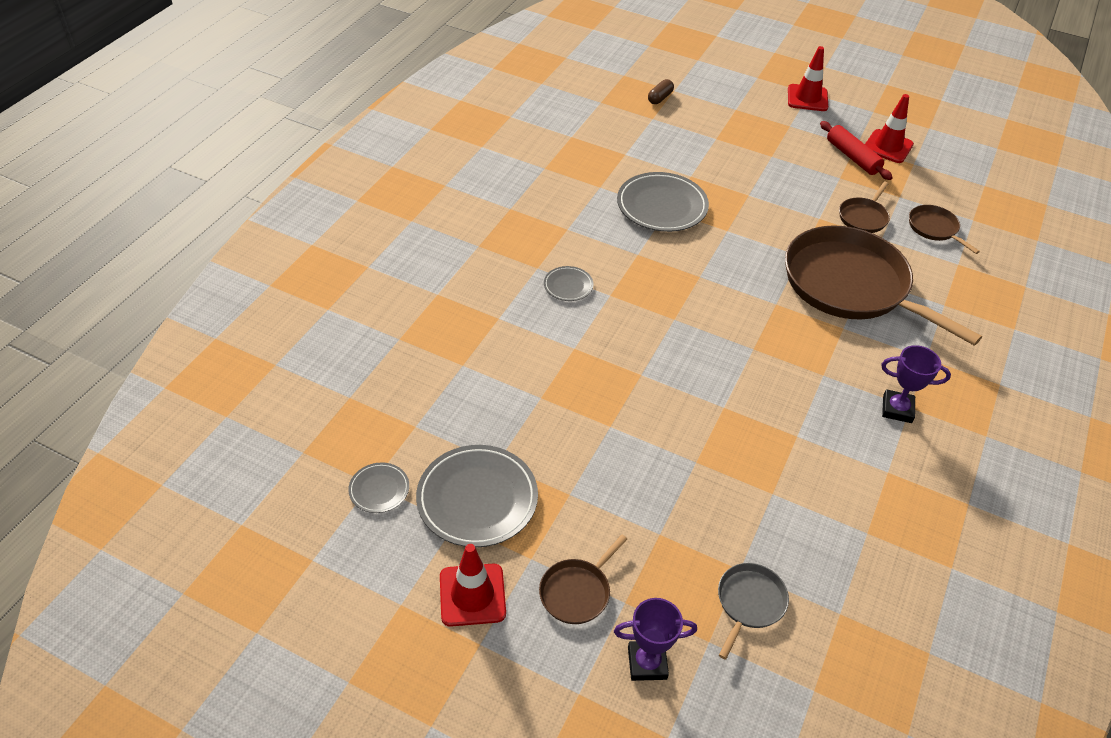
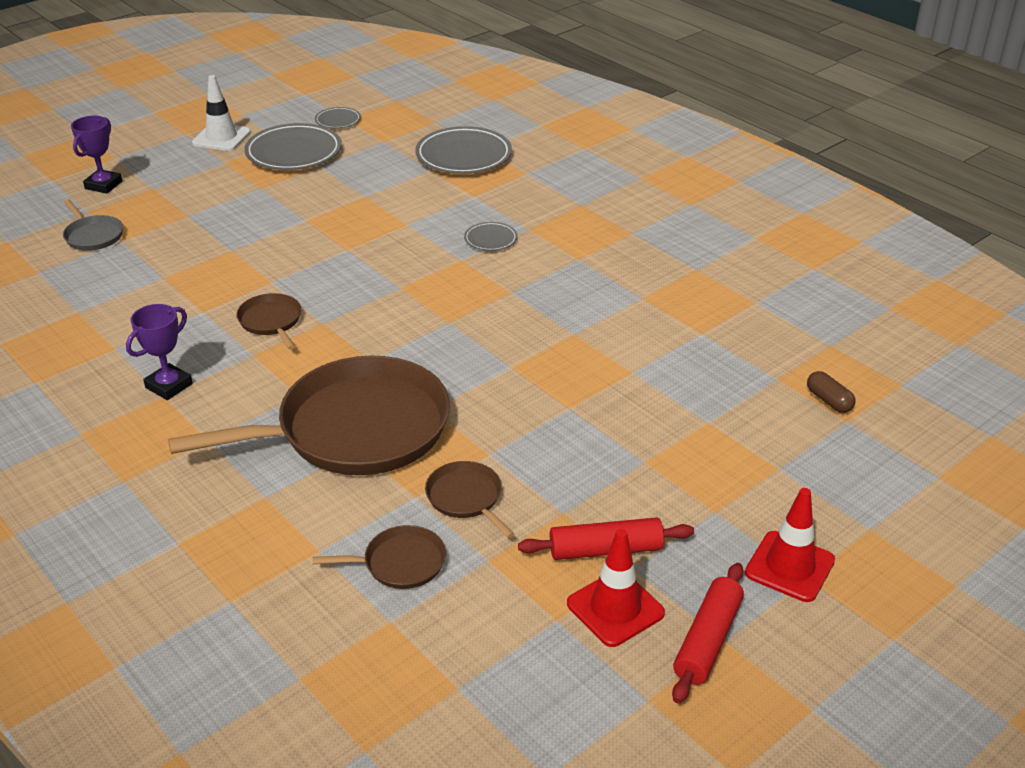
camera: 115 degrees right, 10 degrees down
red traffic cone [440,544,506,627] -> white traffic cone [192,75,251,151]
brown pan [539,535,627,624] -> brown pan moved to [236,293,301,350]
grey plate [617,172,709,232] -> grey plate moved to [415,126,512,174]
none -> red rolling pin [672,563,744,703]

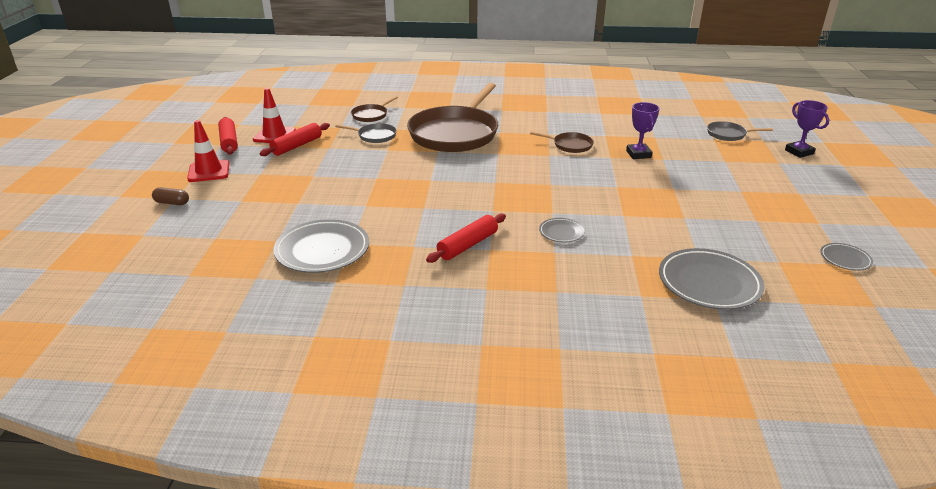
camera: 135 degrees right, 5 degrees down
purple trophy [126,304,193,400] -> purple trophy moved to [626,102,660,159]
white traffic cone [192,75,251,151] -> none
grey plate [244,123,342,170] -> grey plate moved to [274,219,369,273]
brown pan [425,461,514,538] -> grey pan [335,123,397,143]
brown capsule [807,371,855,413] -> brown capsule moved to [152,187,189,205]
none -> red rolling pin [426,213,506,263]

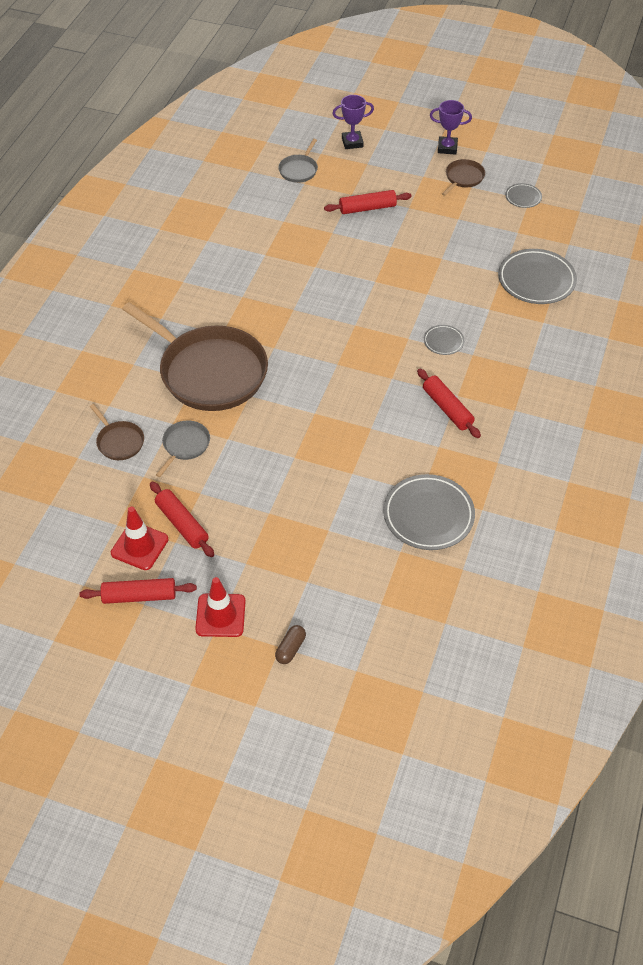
camera: 75 degrees left, 20 degrees up
brown pan [530,131,594,153] -> brown pan moved to [442,159,485,196]
purple trophy [626,102,660,159] -> purple trophy moved to [430,100,472,155]
none -> red rolling pin [324,190,412,214]

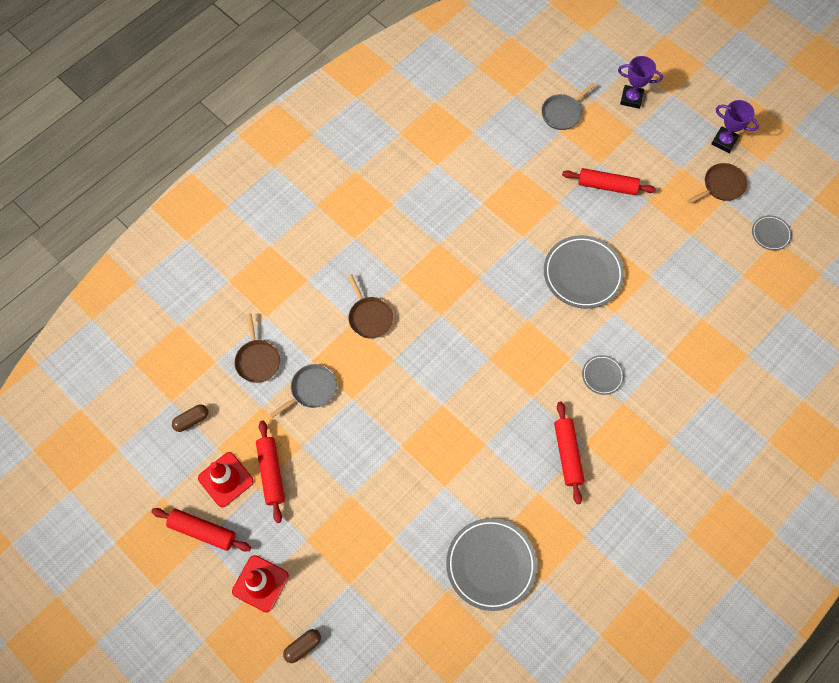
camera: 25 degrees right, 15 degrees up
brown pan [122,302,268,411] -> brown pan [348,274,393,339], size x0.42
grey plate [498,249,577,304] -> grey plate moved to [544,235,625,309]
none -> brown capsule [172,405,208,432]

